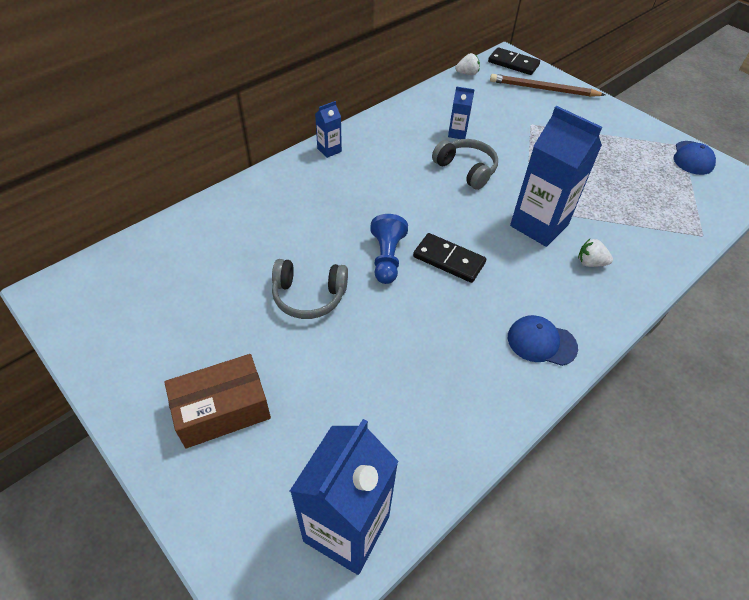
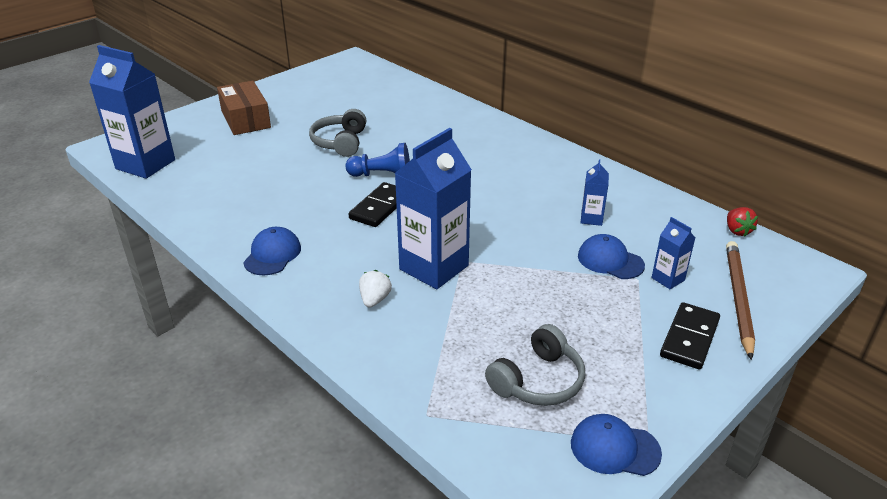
camera: 90 degrees right, 15 degrees down
blue carton [315,101,342,158] -> blue carton moved to [651,217,695,289]
grey headphones [432,139,498,190] -> grey headphones moved to [485,324,585,406]
white strawberry [455,53,480,75] -> red strawberry [727,207,758,237]
black domino [488,47,540,75] -> black domino moved to [660,302,720,370]
none -> blue cap [578,234,645,279]

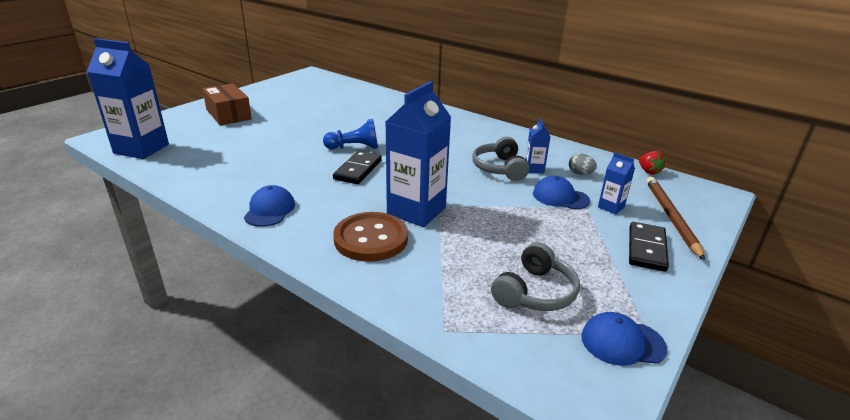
camera: 10 degrees left, 5 degrees down
grey headphones [309,109,366,157] -> grey headphones moved to [472,137,529,181]
white strawberry [359,270,392,308] -> brown button [333,212,408,262]
none -> grey egg [569,153,597,175]

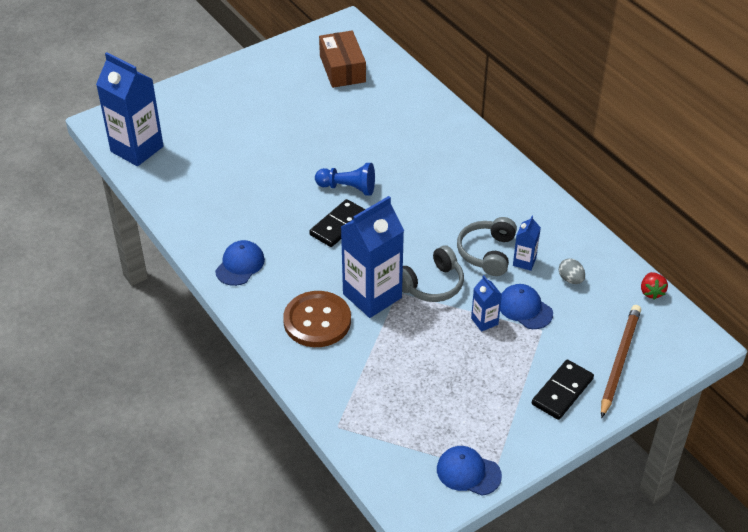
camera: 20 degrees right, 15 degrees up
brown box [202,83,252,125] -> brown box moved to [319,31,366,88]
grey headphones [491,242,580,311] -> grey headphones moved to [402,245,464,302]
blue carton [598,152,635,215] -> blue carton moved to [471,275,502,332]

